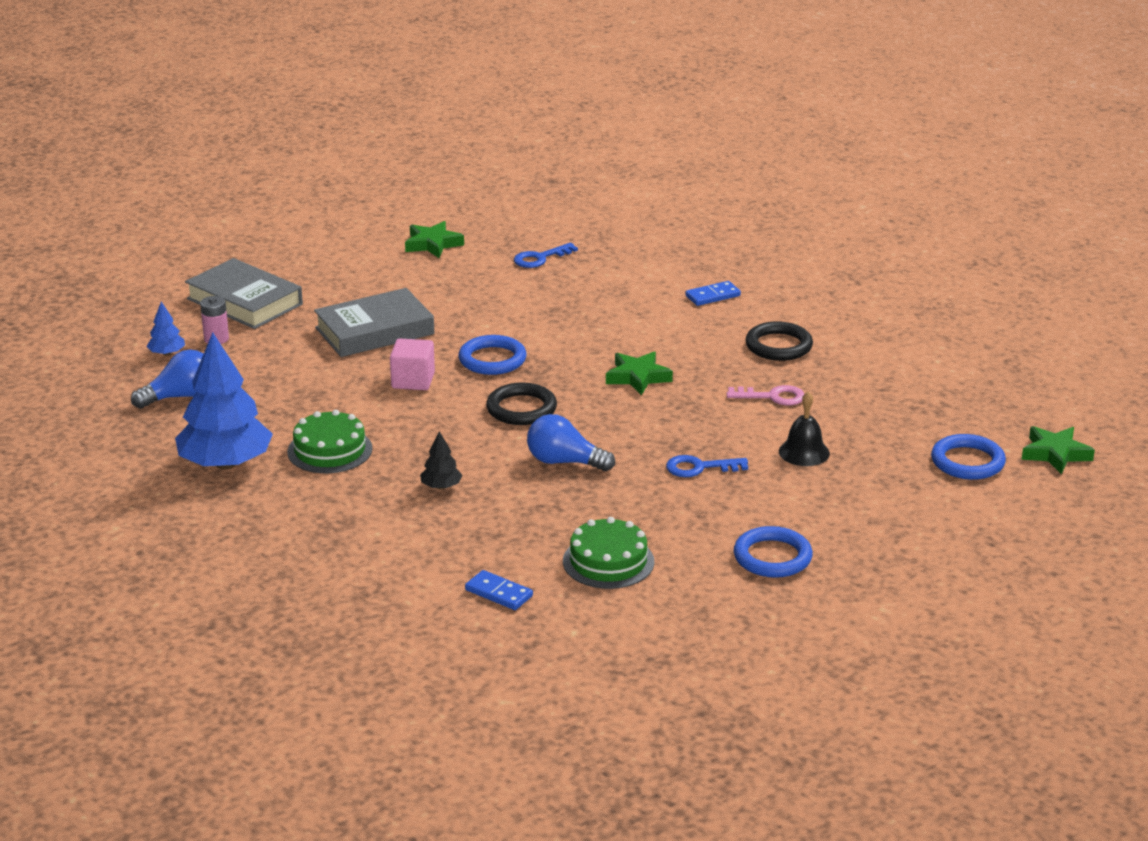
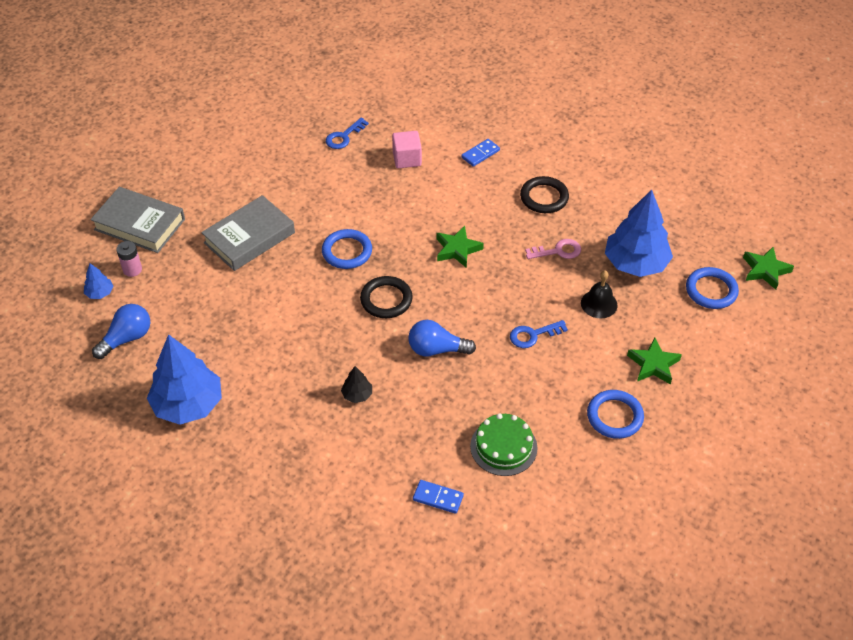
camera: 15 degrees left, 20 degrees up
green cake [287,410,373,473] -> none
pink cube [390,338,435,390] -> pink cube moved to [392,131,422,168]
green star [405,221,464,258] -> green star moved to [627,338,682,385]
none -> blue tree [605,190,673,277]

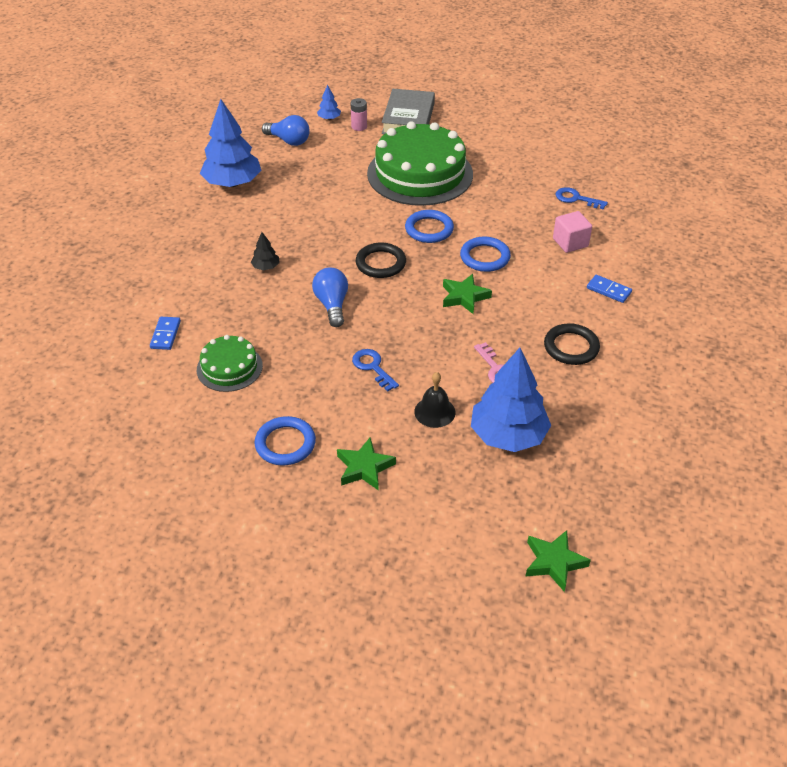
camera: 75 degrees right, 5 degrees down
grey book [201,195,295,271] -> green cake [367,121,473,206]
blue ring [686,267,739,309] -> blue ring moved to [460,237,511,272]

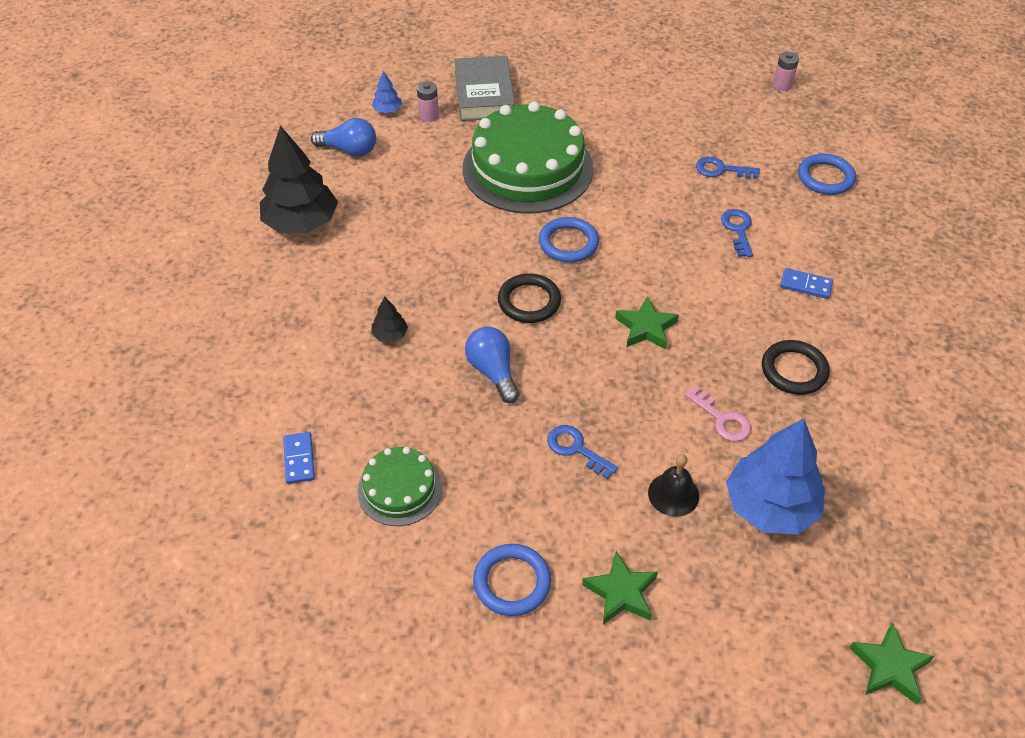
camera: 15 degrees left, 5 degrees up
blue tree [200,99,261,187] -> black tree [260,125,338,233]
blue ring [460,237,511,272] -> blue ring moved to [798,154,856,195]
pink cube [553,211,592,253] -> blue key [721,209,753,257]
none -> pink battery [773,51,799,91]

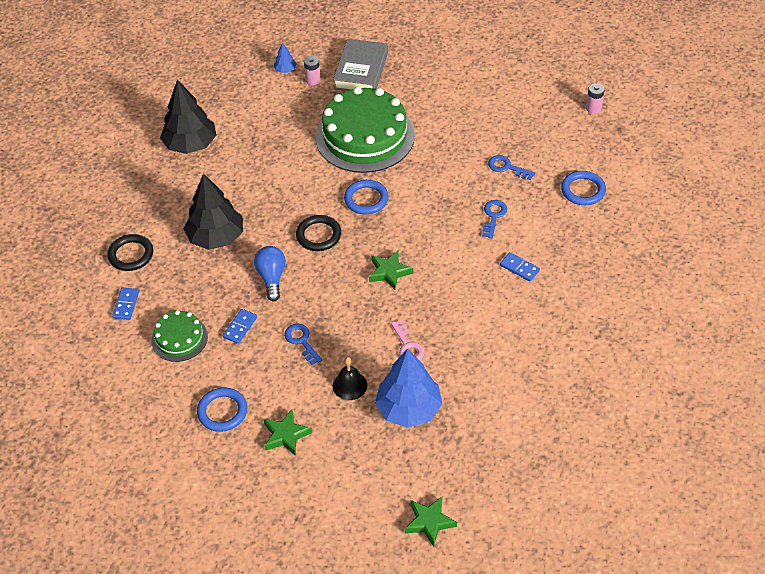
camera: 20 degrees right, 0 degrees up
blue light bulb [311,118,376,157] -> none
black tree [371,297,408,342] -> black tree [184,173,243,250], size x2.31
black ring [762,340,830,395] -> black ring moved to [107,234,153,271]
none -> blue domino [223,309,257,344]

